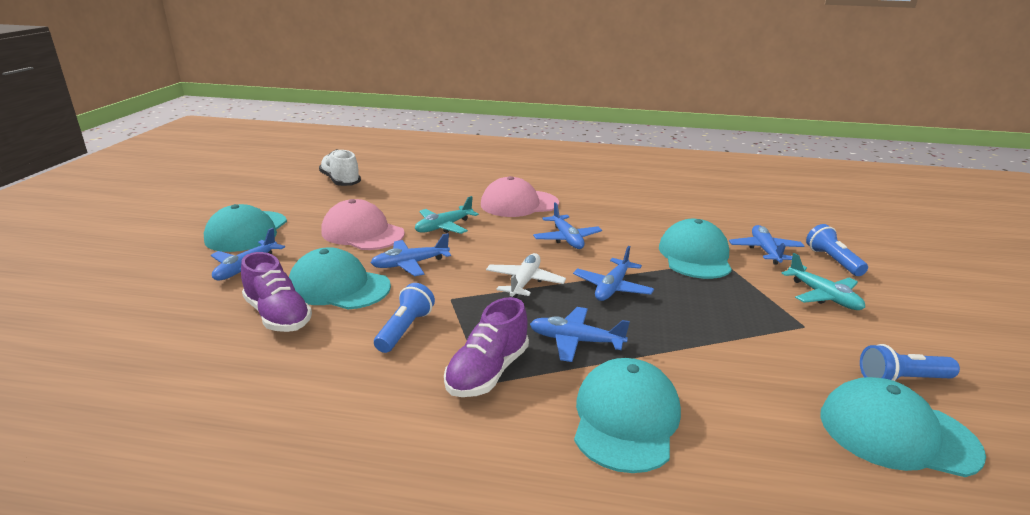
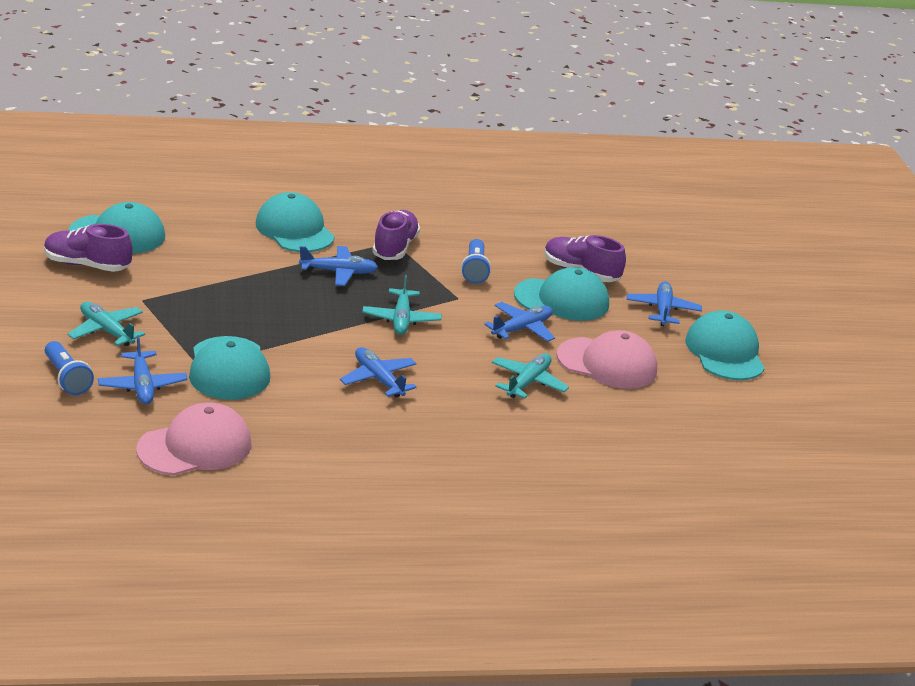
camera: 160 degrees right, 5 degrees up
white shoe [319,149,361,186] -> none
pink cap [481,176,559,217] -> pink cap moved to [136,402,251,475]
white plane [486,253,566,298] -> turquoise plane [362,275,442,335]
blue plane [573,246,654,301] -> none
turquoise cap [574,358,681,473] -> turquoise cap turned 150 degrees clockwise [256,192,335,252]
blue flashlight [860,344,960,381] -> purple shoe [44,224,133,272]

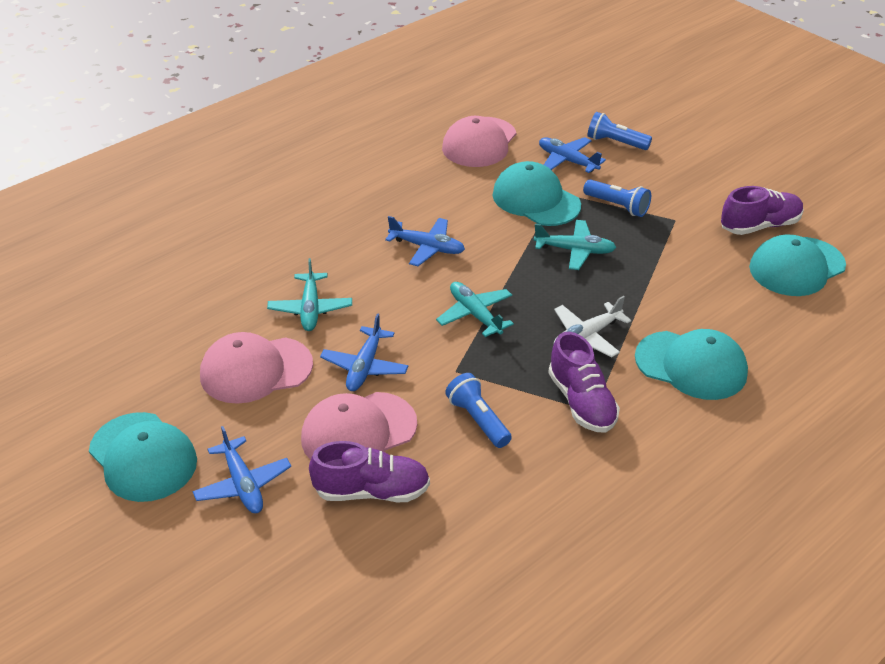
camera: 150 degrees right, 10 degrees up
turquoise plane [67,302,145,346] -> turquoise plane moved to [534,220,617,270]
blue plane [299,246,378,286] -> white plane [554,296,631,357]
turquoise cap [514,267,609,321] -> pink cap [301,392,417,460]
none -> blue flashlight [583,180,651,217]

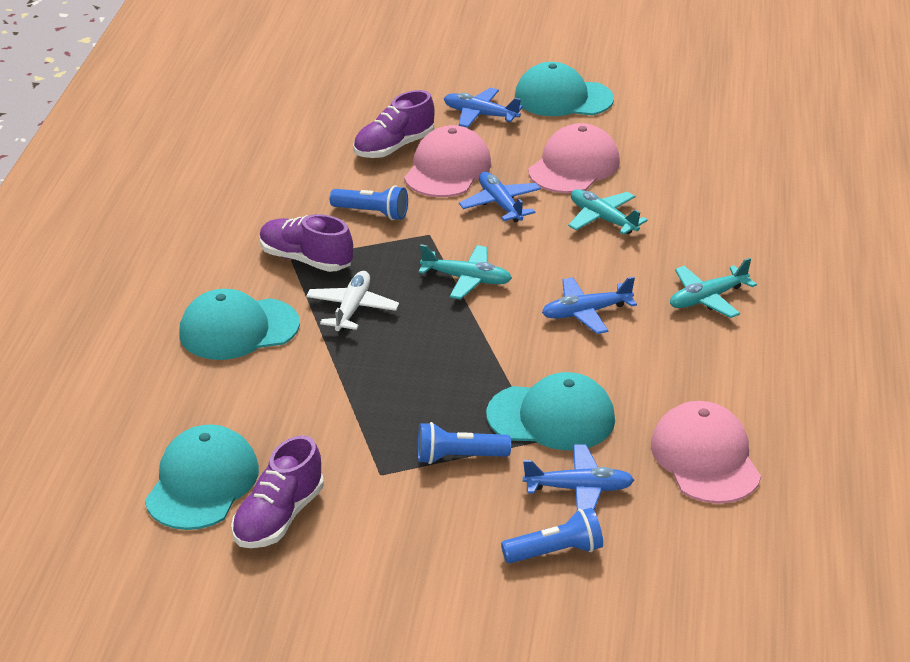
camera: 140 degrees right, 5 degrees down
turquoise plane [534,220,617,270] -> turquoise plane moved to [670,258,757,318]

